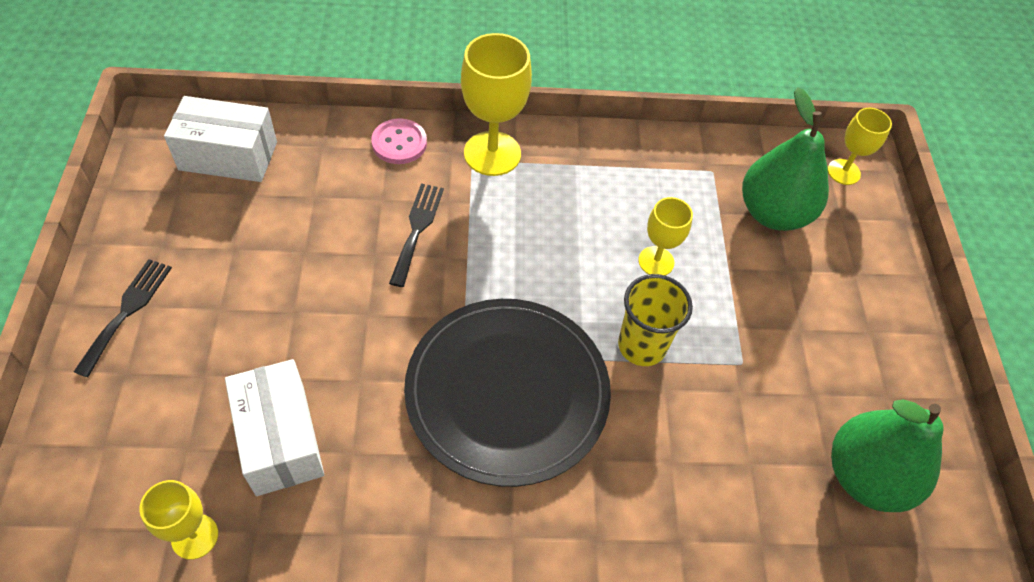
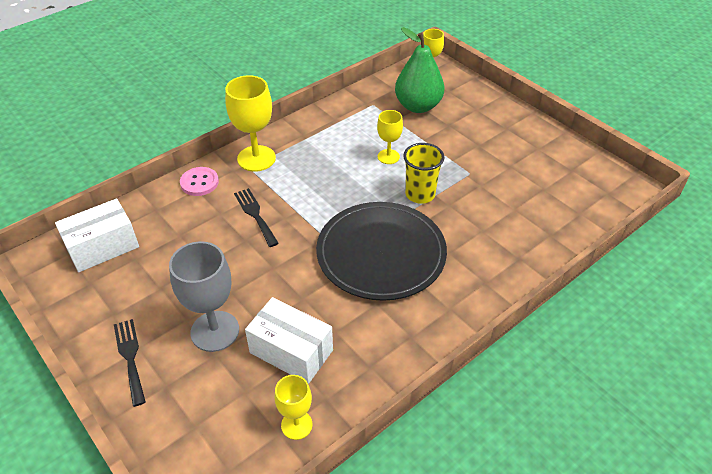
camera: 35 degrees left, 10 degrees down
green pear [831,399,943,512] -> none
none -> grey goblet [169,241,239,352]

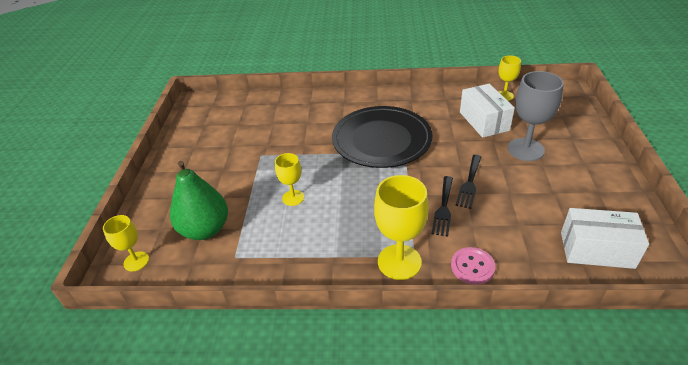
camera: 135 degrees left, 5 degrees down
black fork [114,319,146,407] -> black fork moved to [456,155,481,209]
yellow cup [403,143,445,204] -> none

